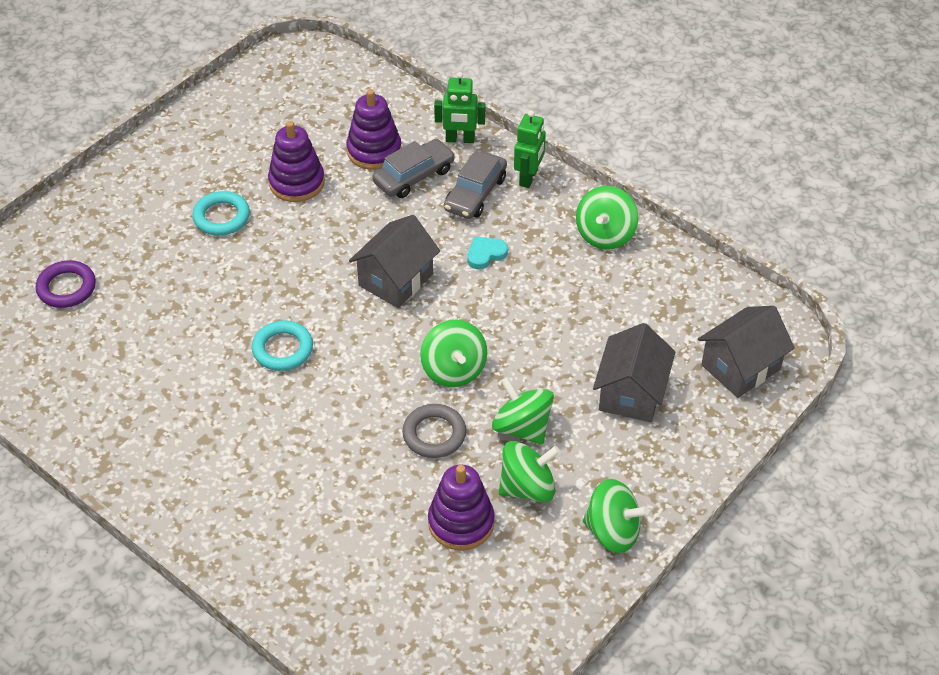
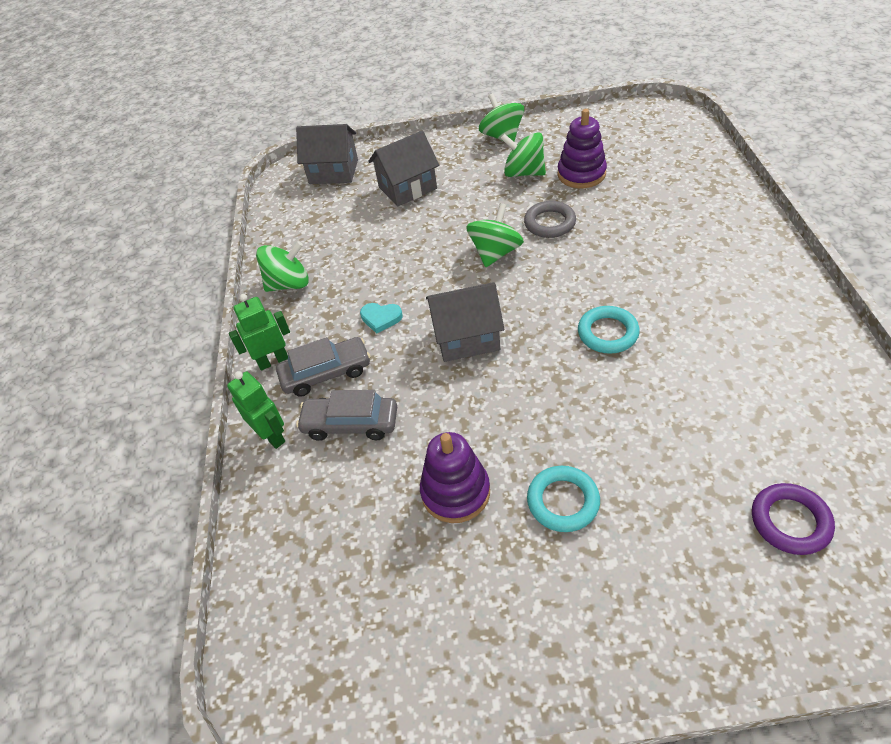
camera: 130 degrees left, 0 degrees up
purple stacking toy [346,89,401,170] -> none
green spinning top [492,377,554,445] -> none

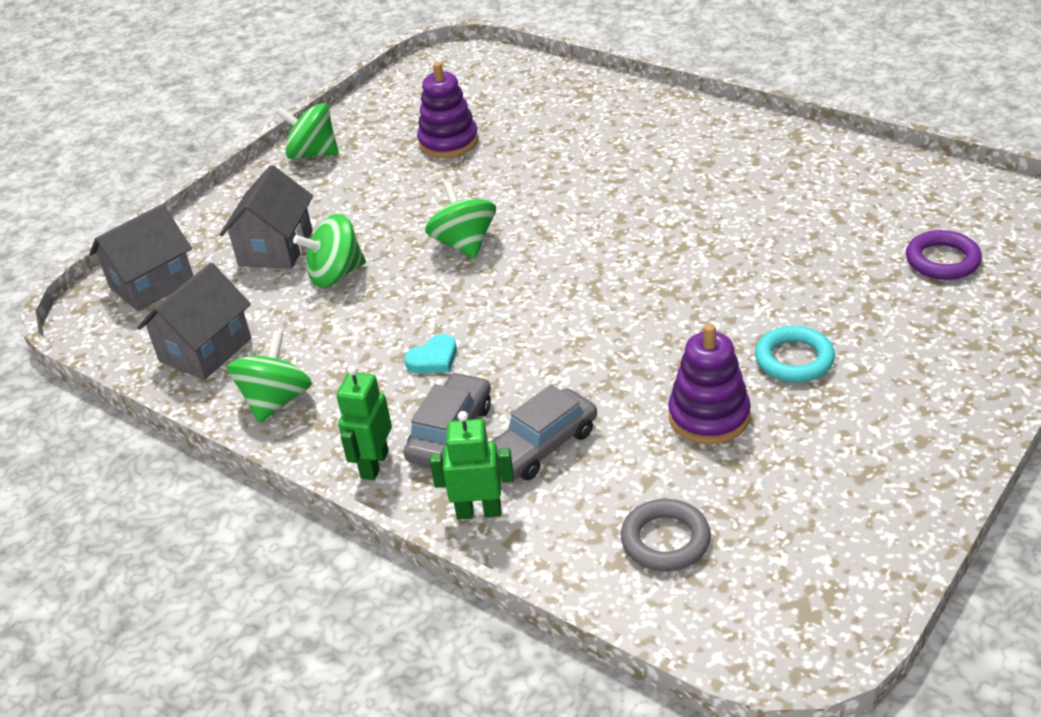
camera: 50 degrees left, 10 degrees down
grey house [426,282,504,362] -> grey house moved to [137,263,251,380]
green spinning top [501,132,546,177] -> green spinning top moved to [293,214,366,287]
grey ring [524,201,576,238] -> grey ring moved to [621,499,711,571]
turquoise ring [578,306,640,354] -> none

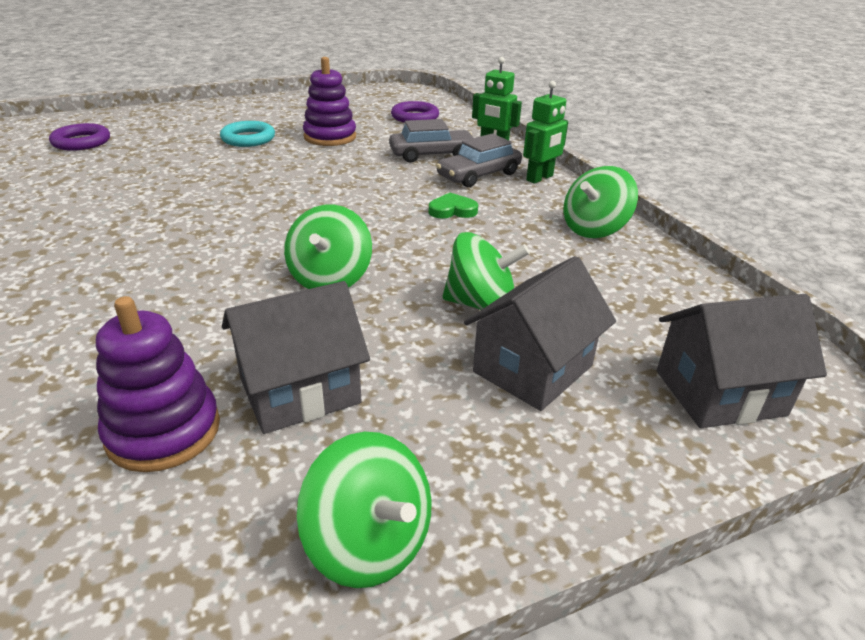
camera: 155 degrees left, 5 degrees down
grey house [137,263,251,380] -> grey house moved to [222,281,370,434]
turquoise heart [404,334,457,373] -> green heart [429,193,478,219]
grey ring [621,499,711,571] -> purple ring [391,101,439,123]

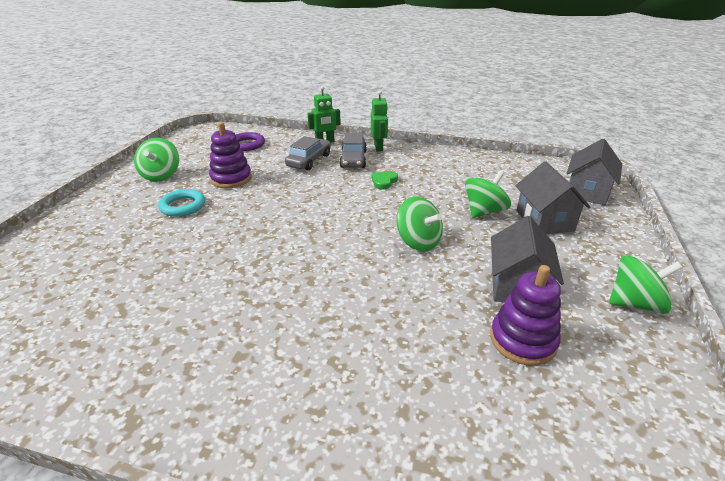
camera: 50 degrees left, 0 degrees up
purple ring [49,123,110,151] -> none
green spinning top [563,166,638,238] -> green spinning top moved to [134,138,179,182]

